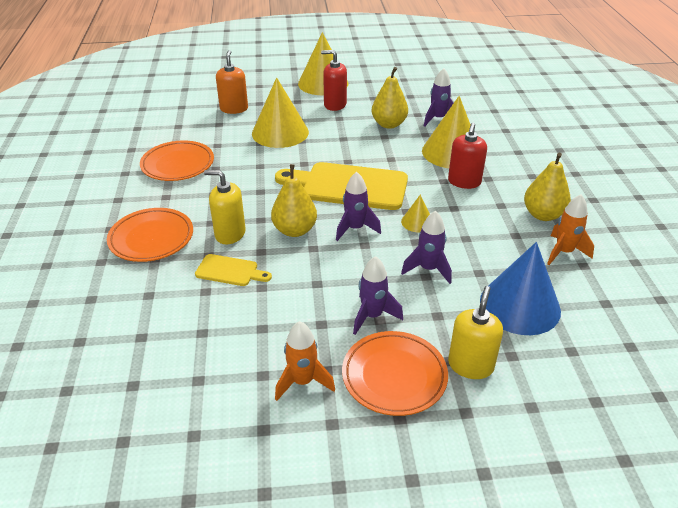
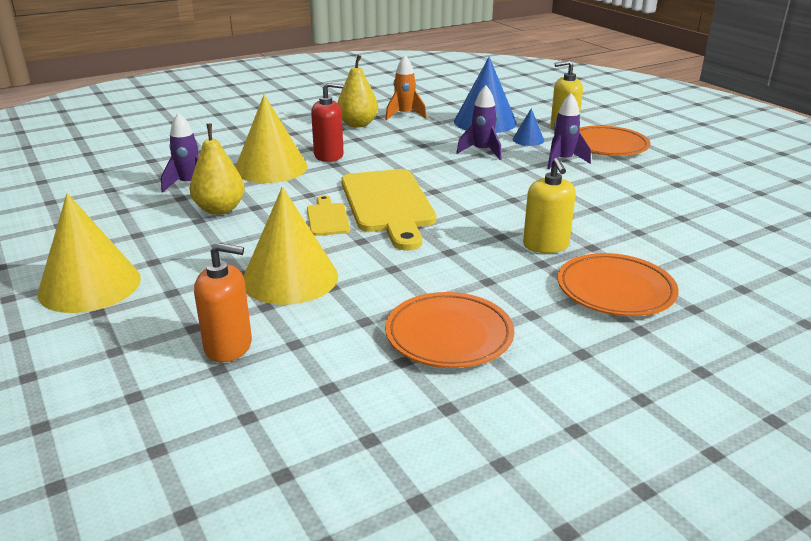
camera: 115 degrees left, 10 degrees down
yellow cutting board [195,254,272,286] -> yellow cutting board moved to [307,195,350,236]
orange soap dispenser [216,50,248,114] -> orange soap dispenser turned 150 degrees counterclockwise [194,243,252,363]
yellow pear [271,164,317,237] -> none
orange rocket [275,321,335,401] -> none
red soap dispenser [321,50,347,111] -> none
purple rocket [336,172,381,241] -> none
yellow cone [401,195,430,232] -> none
none -> blue cone [513,108,544,146]

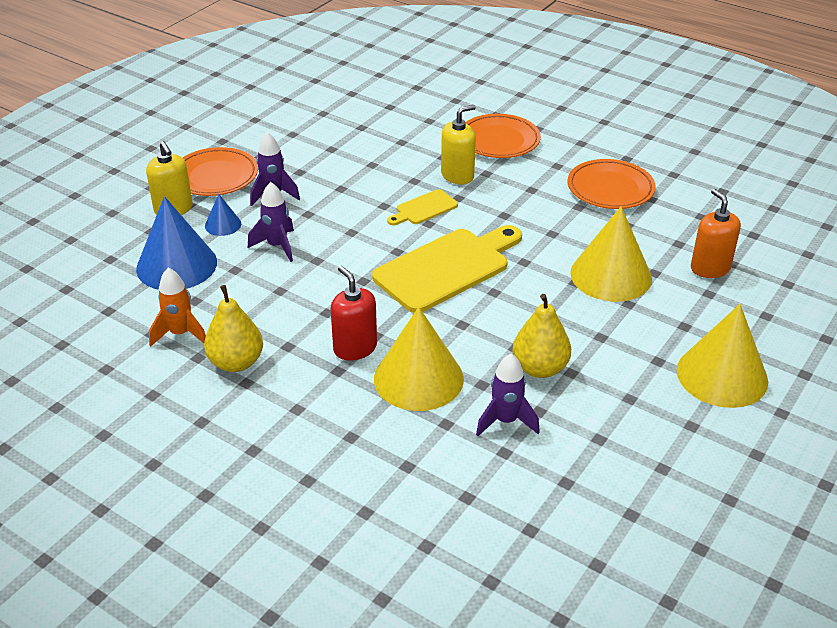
camera: 115 degrees left, 10 degrees up
yellow cutting board [307,195,350,236] -> yellow cutting board moved to [387,189,458,225]

